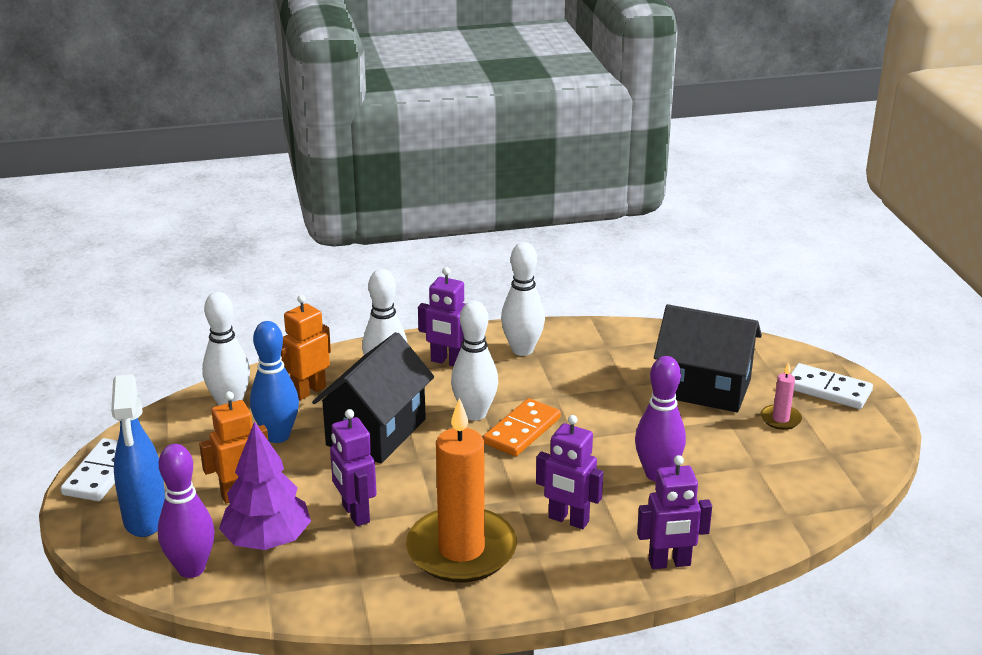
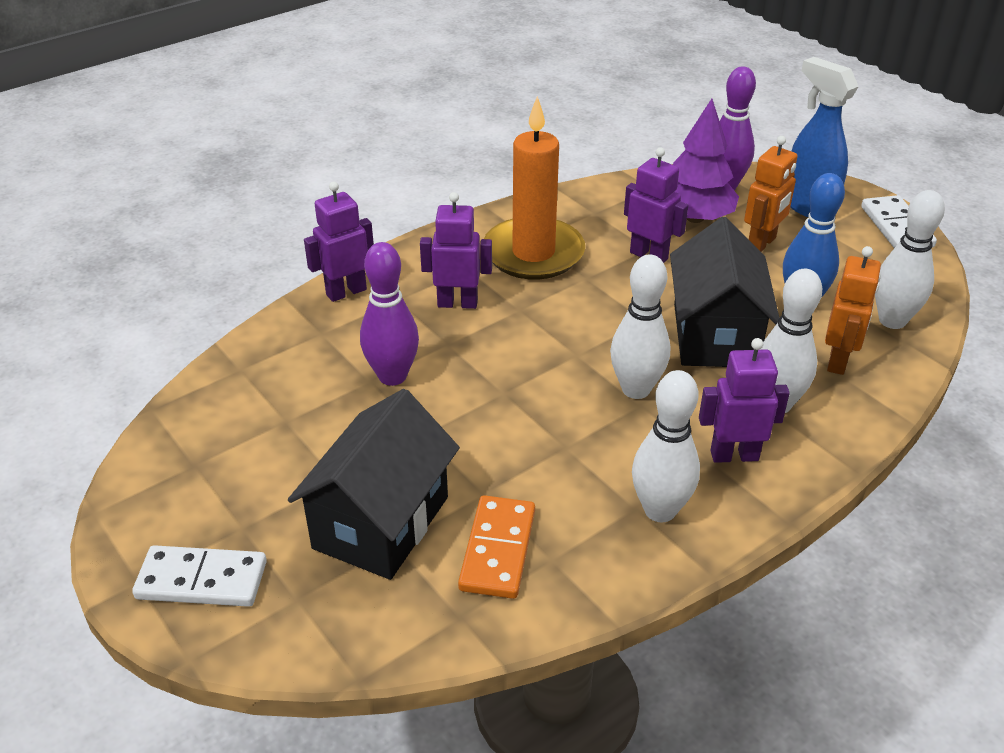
camera: 155 degrees right, 10 degrees up
orange domino [483,398,561,456] -> orange domino moved to [458,495,535,599]
black house [654,304,762,412] -> black house turned 60 degrees counterclockwise [288,389,460,580]
pink candle [761,362,802,430] -> none

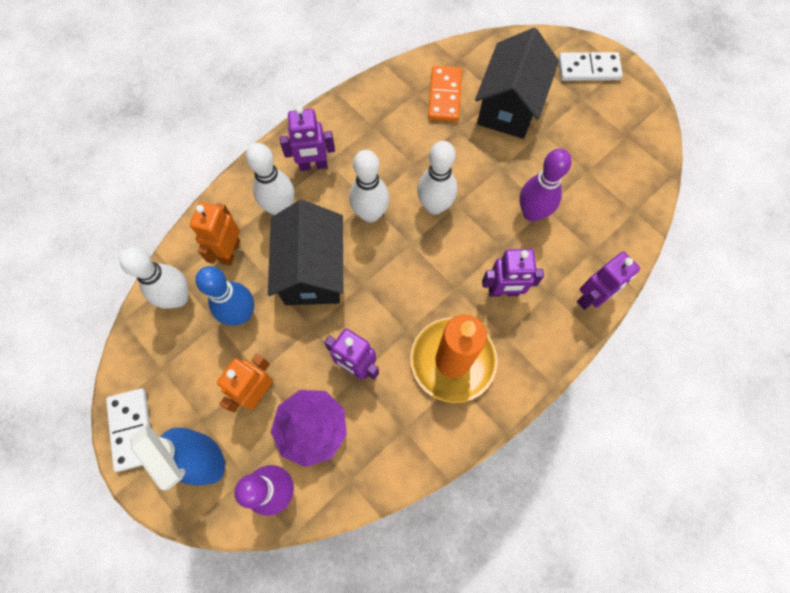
camera: 175 degrees right, 30 degrees up
white bowling pin [632,370,700,522] -> white bowling pin moved to [417,141,457,215]

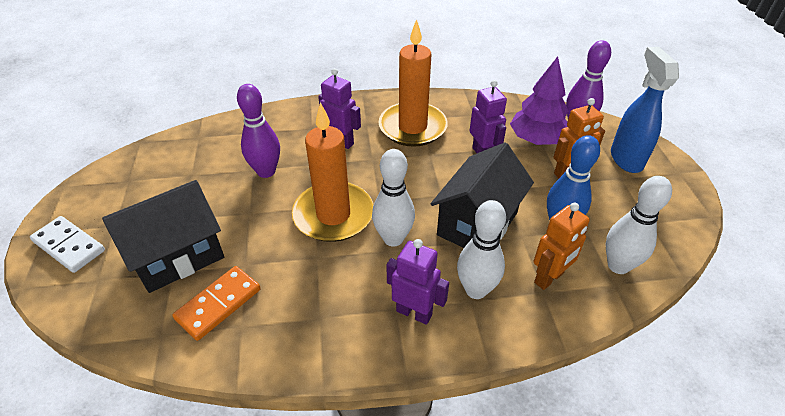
camera: 145 degrees left, 25 degrees down
white domino [106,388,150,472] -> none
white bowling pin [417,141,457,215] -> orange candle [292,102,374,242]
purple robot [577,252,640,310] -> none

